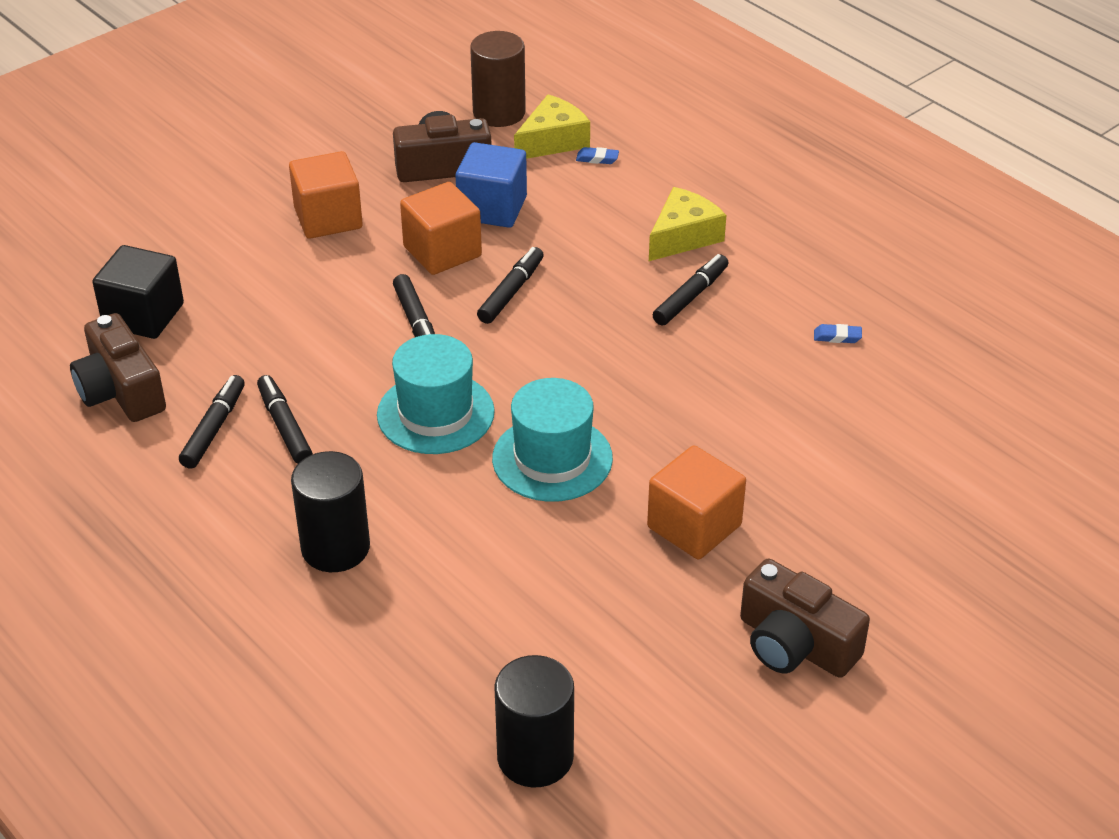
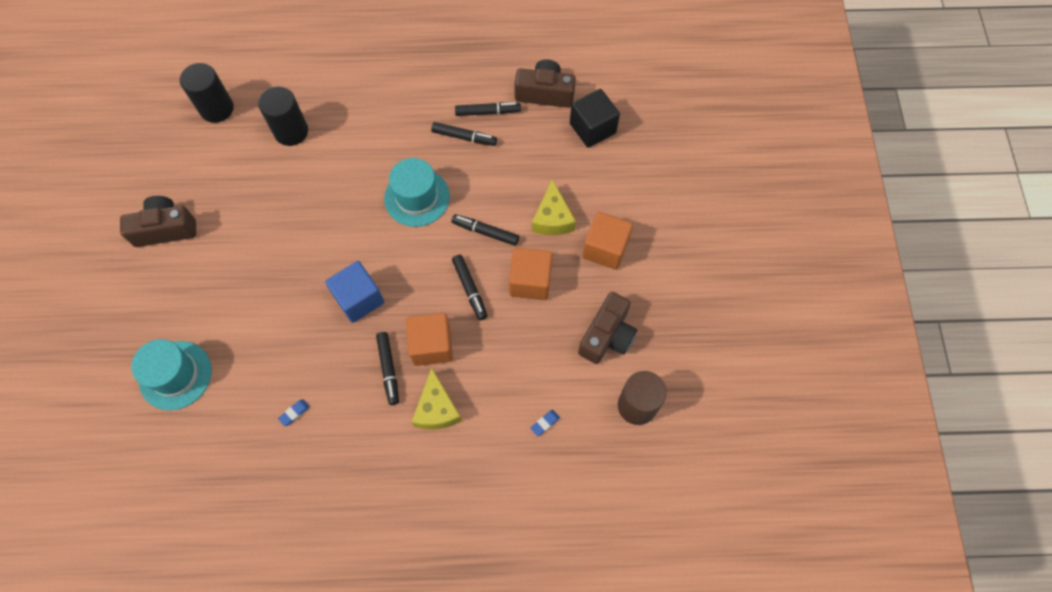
camera: 130 degrees right, 25 degrees up
black marker [179,375,245,469] -> black marker turned 60 degrees counterclockwise [455,102,521,116]
black cylinder [291,451,370,572] -> black cylinder moved to [258,87,308,146]
blue cube [456,142,527,228] -> blue cube moved to [325,261,384,323]
turquoise hat [492,378,613,502] -> turquoise hat moved to [131,339,212,410]
yellow cheese [514,94,590,159] -> yellow cheese moved to [532,179,576,235]
orange cube [647,445,746,559] -> orange cube moved to [406,313,453,366]

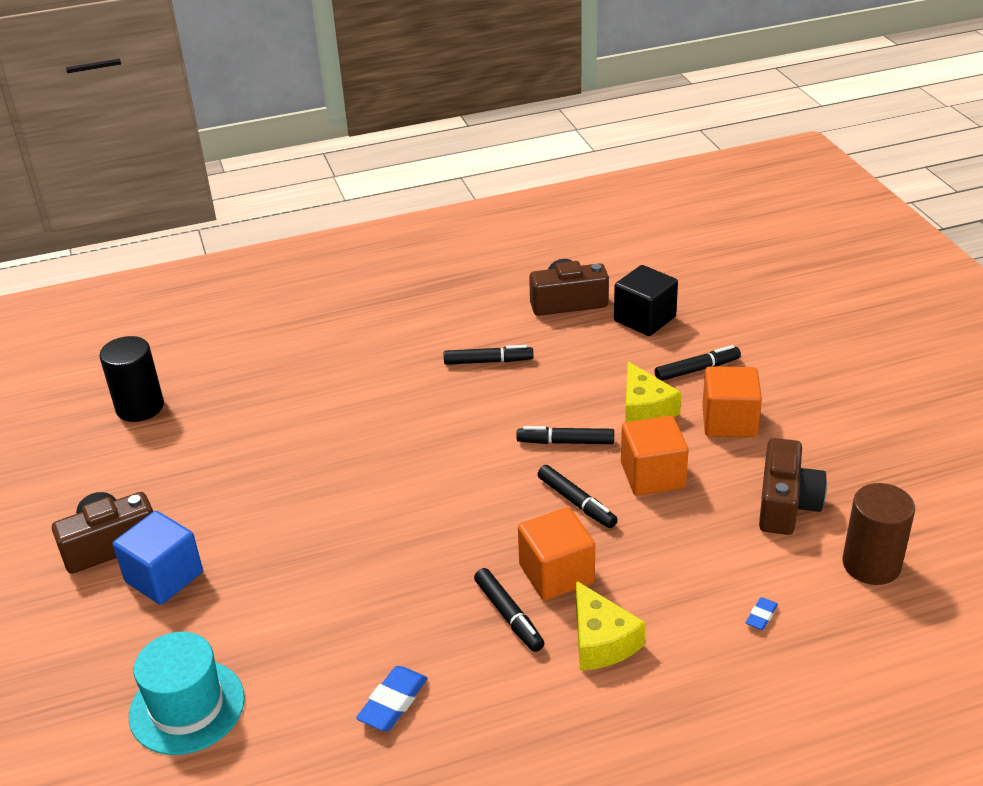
camera: 15 degrees left, 30 degrees down
black cylinder [258,87,308,146] -> none
blue eraser [278,399,310,426] -> blue eraser [356,666,428,731], size x1.76
blue cube [325,261,384,323] -> blue cube moved to [113,511,203,605]
turquoise hat [384,158,450,227] -> none
black marker [455,102,521,116] -> black marker moved to [655,345,741,381]

